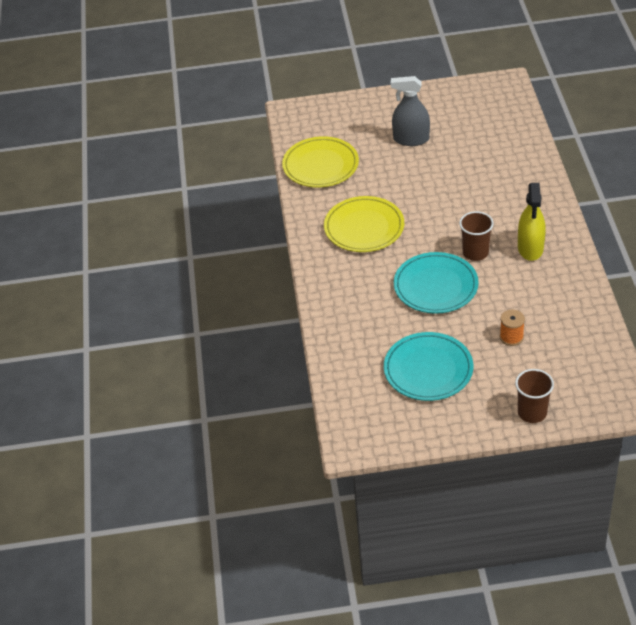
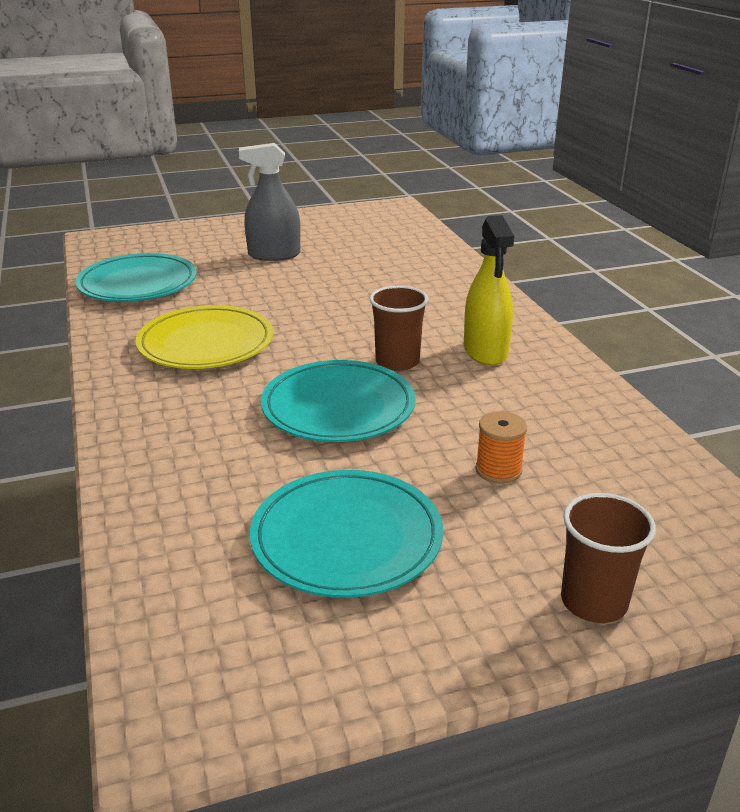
camera: 15 degrees left, 15 degrees down
yellow plate [282,136,359,187] -> turquoise plate [75,253,197,302]

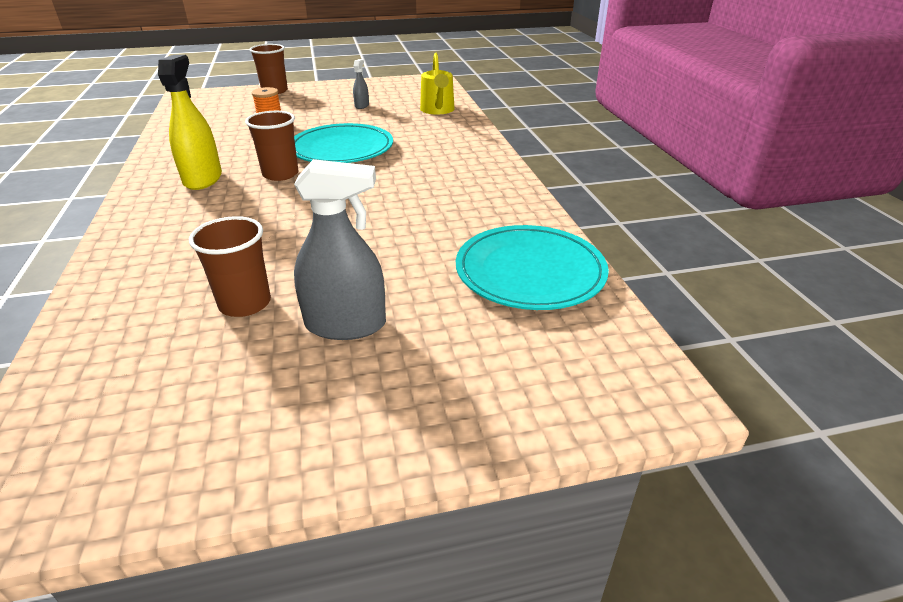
camera: 175 degrees left, 5 degrees up
yellow plate [135,305,273,369] -> none
turquoise plate [250,470,443,598] -> grey spray bottle [353,59,369,109]
none -> brown cup [189,216,271,317]
none -> yellow watering can [420,53,455,115]

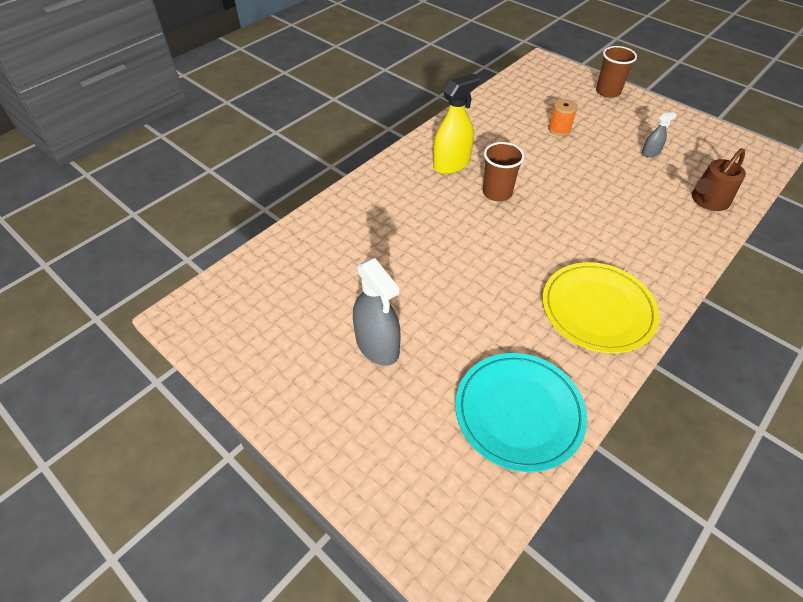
camera: 55 degrees right, 15 degrees up
brown cup [189,216,271,317] -> none
turquoise plate [294,123,393,163] -> none
yellow watering can [420,53,455,115] -> brown watering can [692,148,746,211]
none -> yellow plate [542,262,659,353]

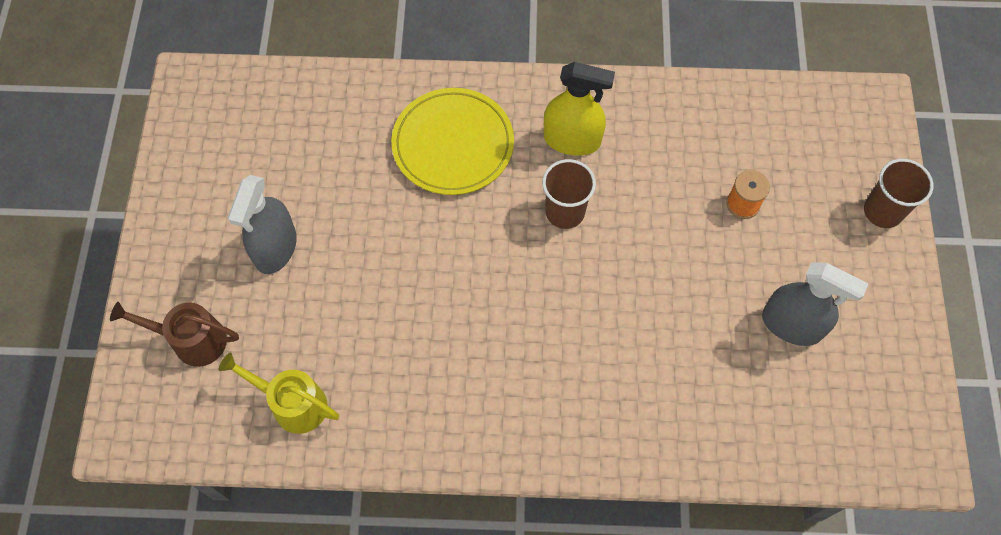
camera: 50 degrees right, 15 degrees up
turquoise plate [455,353,587,472] -> yellow watering can [219,353,339,434]
yellow plate [542,262,659,353] -> yellow plate moved to [391,88,514,195]
grey spray bottle [642,112,677,157] -> grey spray bottle [762,262,868,346], size x2.01
brown watering can [692,148,746,211] -> brown watering can moved to [110,302,239,367]

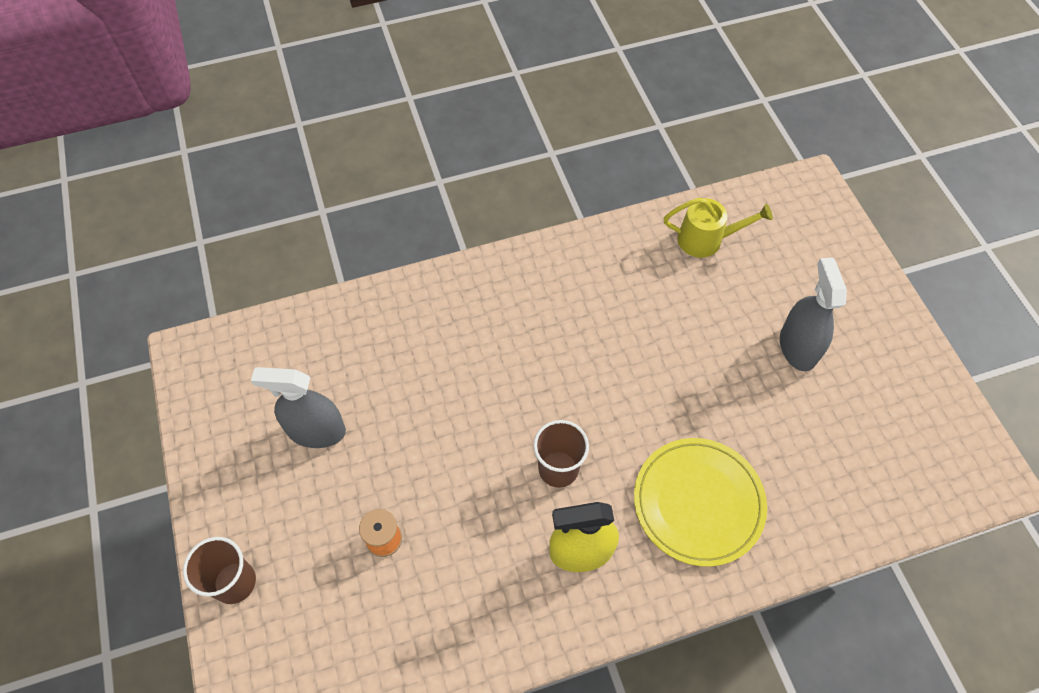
camera: 160 degrees right, 5 degrees down
brown watering can [110,302,239,367] -> none

